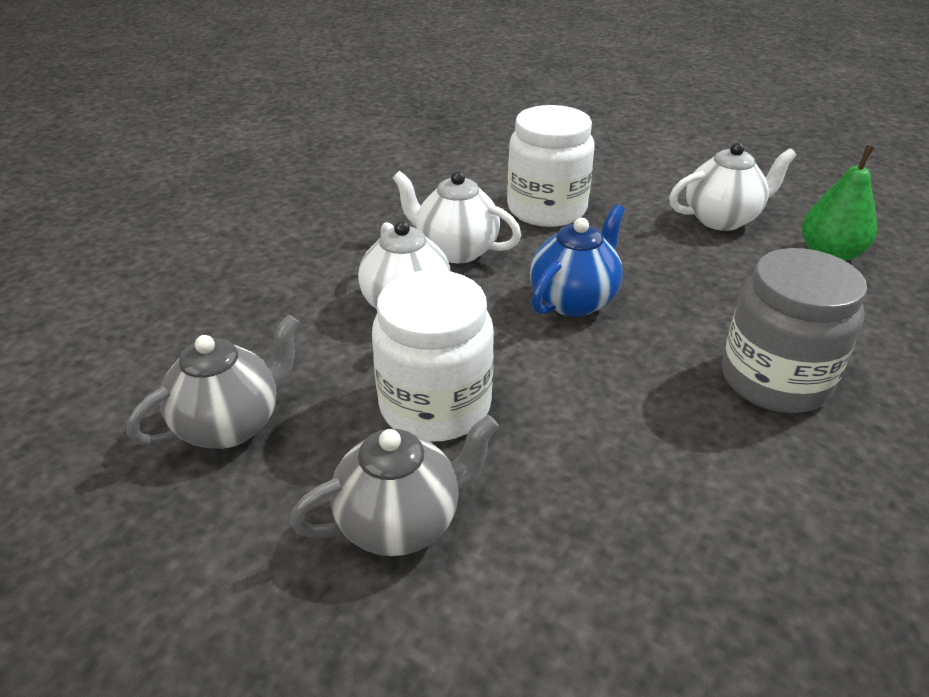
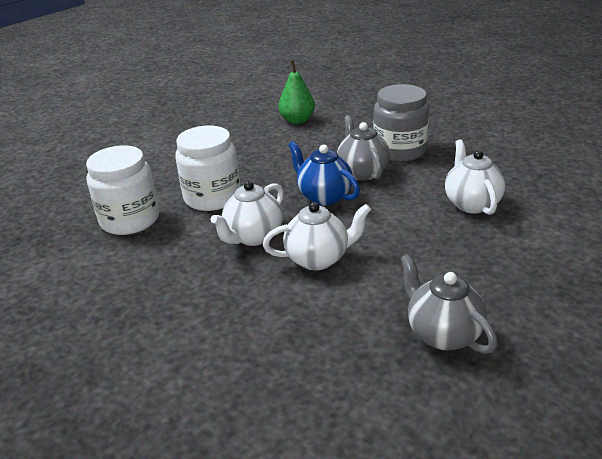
camera: 80 degrees left, 5 degrees down
grey teapot [290,415,499,556] -> grey teapot moved to [337,115,390,181]
white jar [372,270,494,442] -> white jar moved to [86,146,159,235]
white teapot [669,142,797,231] -> white teapot moved to [445,140,505,215]

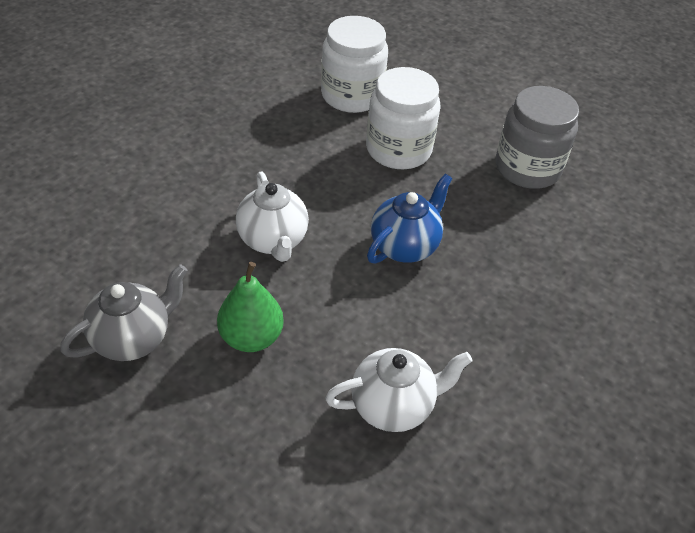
camera: 80 degrees right, 15 degrees up
white teapot [210,181,284,246] -> none
green pear [278,60,315,124] -> green pear moved to [217,262,284,352]
grey teapot [337,115,390,181] -> none
grey jar [373,84,429,162] -> grey jar moved to [496,86,579,189]

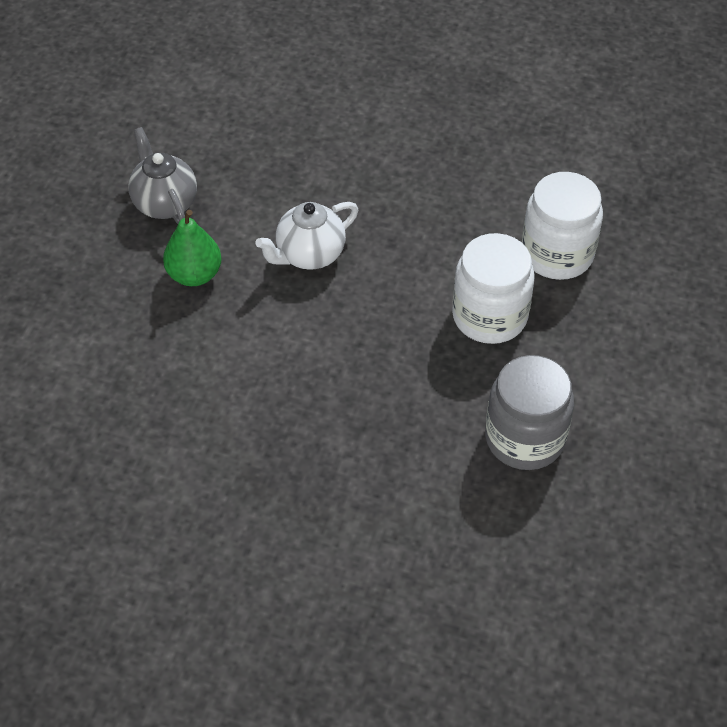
camera: 75 degrees right, 5 degrees up
grey teapot [60,264,187,361] -> grey teapot turned 150 degrees counterclockwise [128,127,197,224]
white teapot [325,348,472,432] -> none
blue teapot [367,174,452,264] -> none

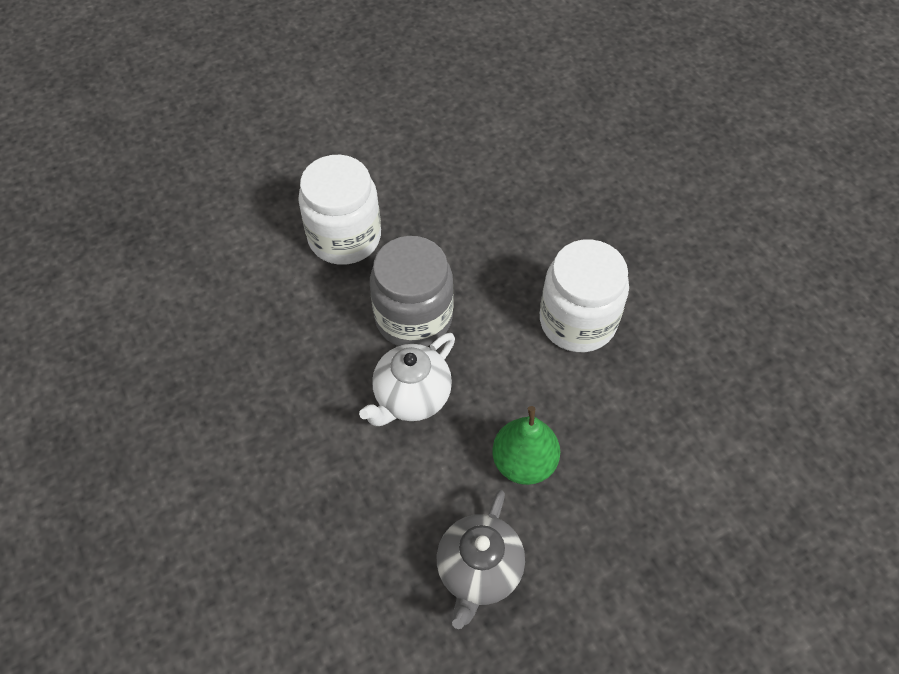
camera: 135 degrees left, 5 degrees up
white teapot [255,202,358,270] -> white teapot turned 120 degrees clockwise [359,333,455,426]
grey jar [485,355,574,470] -> grey jar moved to [370,236,454,346]
white jar [522,172,603,280] -> white jar moved to [540,239,629,352]

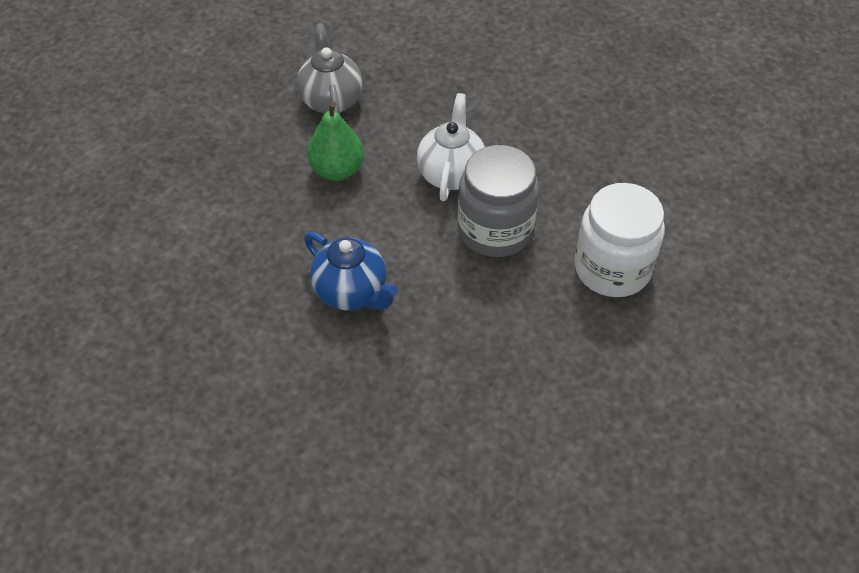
camera: 150 degrees right, 5 degrees down
white jar [540,239,629,352] -> blue teapot [304,232,398,310]

